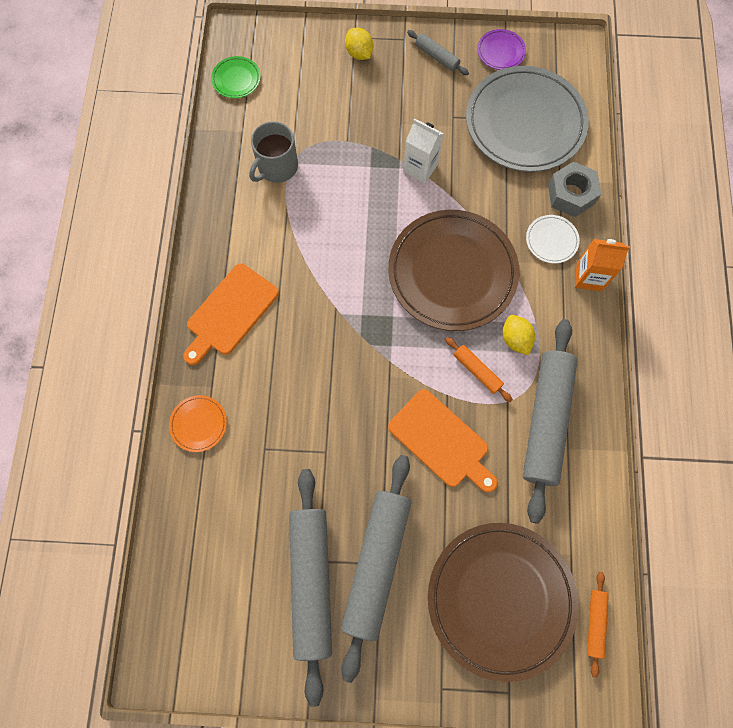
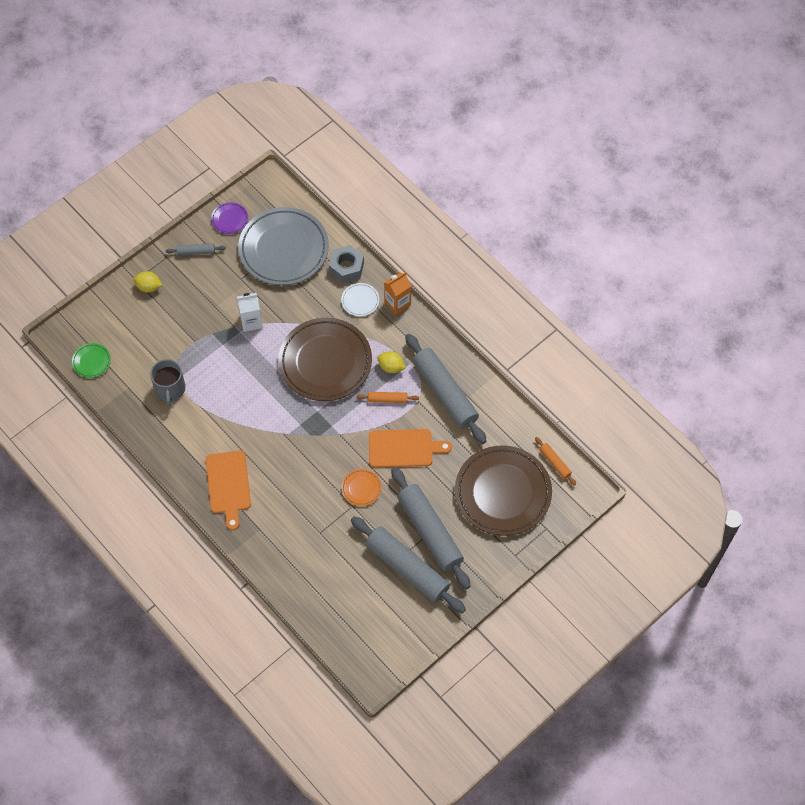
camera: 45 degrees left, 10 degrees down
orange plate [169,395,227,452] -> orange plate moved to [341,469,382,506]

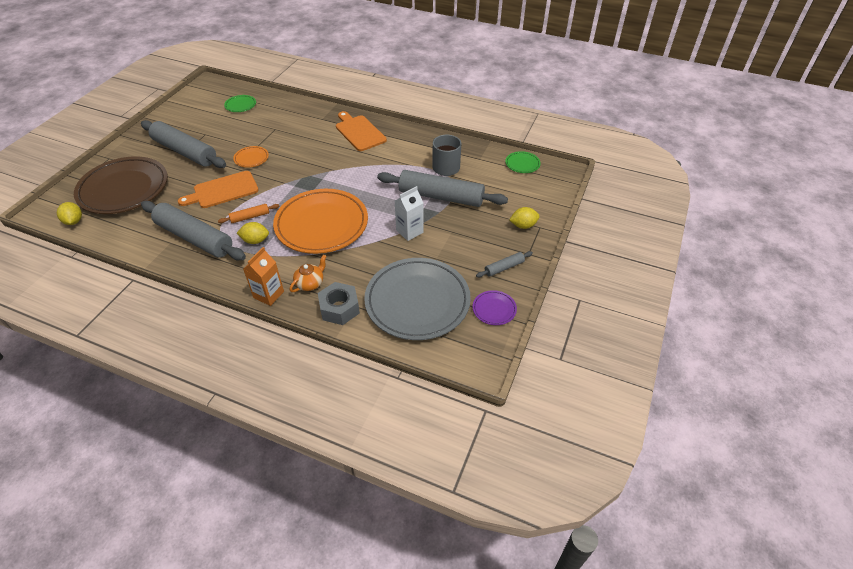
camera: 155 degrees right, 15 degrees down
brown plate [278,318,372,401] -> orange plate [273,189,368,254]
white plate [341,283,379,316] -> orange teapot [290,254,327,292]
grey rolling pin [351,516,466,613] -> grey rolling pin moved to [377,170,508,207]
orange rolling pin [535,437,576,486] -> yellow lemon [57,202,82,225]
none -> green plate [224,95,256,112]

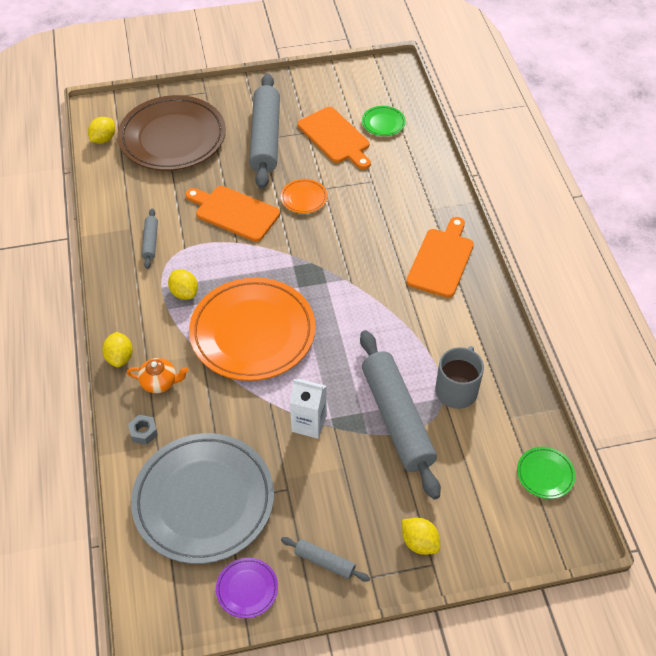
camera: 55 degrees right, 5 degrees up
grey rolling pin [141,201,246,260] -> grey rolling pin [142,208,158,269], size x0.44
orange rolling pin [218,204,279,223] -> none
orange carton [243,247,284,306] -> yellow lemon [102,332,133,367]
grey nut [318,282,360,325] -> grey nut [128,415,158,445], size x0.54
none -> orange cutting board [297,107,371,170]

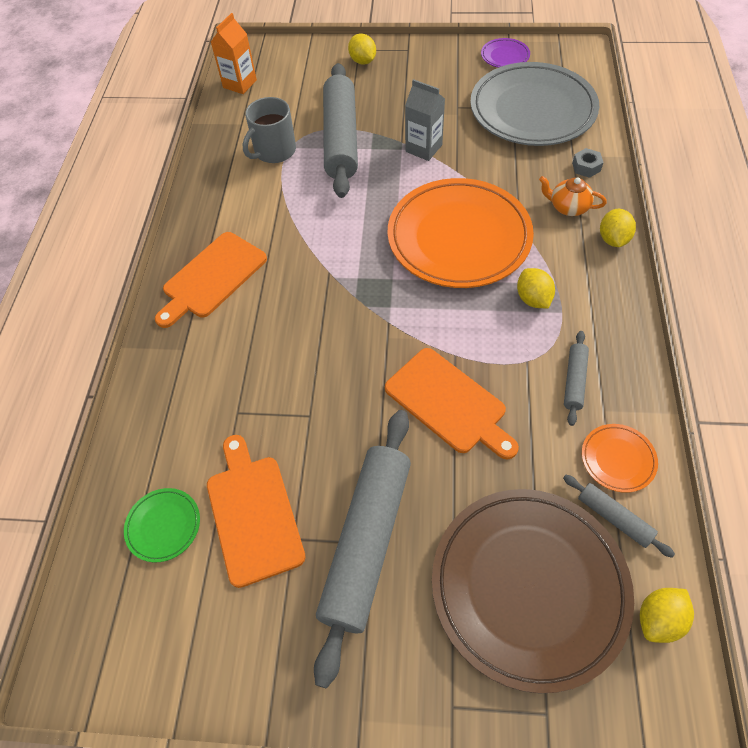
camera: 160 degrees left, 5 degrees up
orange plate [281,179,328,213] -> orange plate moved to [582,424,658,493]
grey rolling pin [281,537,370,582] -> grey rolling pin moved to [563,475,675,558]
white carton [290,379,327,439] -> grey carton [405,79,445,161]
green plate [517,447,575,499] -> orange carton [211,13,257,94]

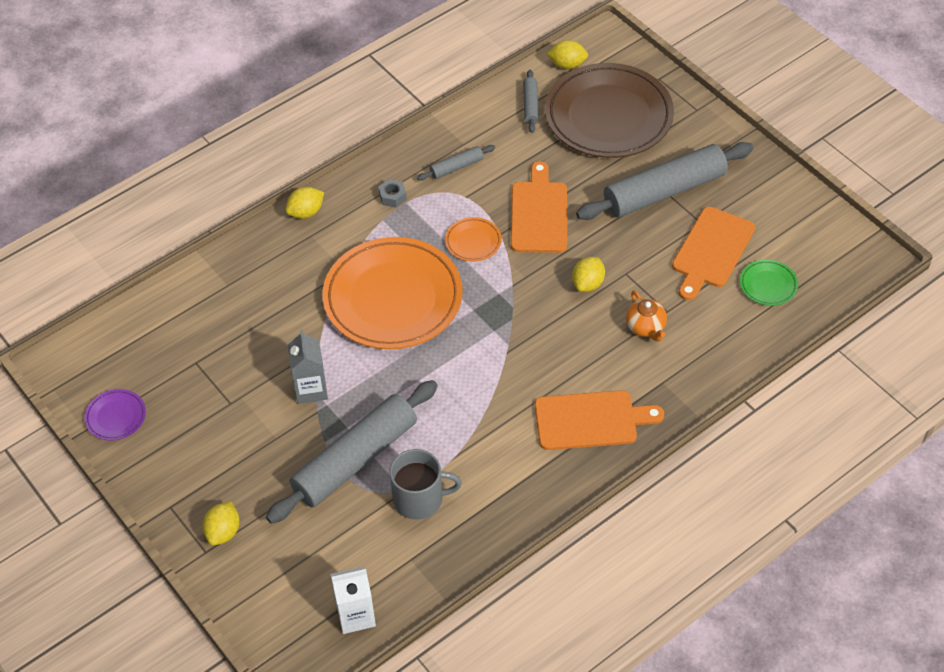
camera: 135 degrees left, 5 degrees down
orange carton [211,13,257,94] -> white carton [330,566,376,634]
grey plate [470,62,599,146] -> none
yellow lemon [517,268,555,308] -> yellow lemon moved to [572,257,605,292]
orange teapot [539,176,607,216] -> orange teapot moved to [626,290,667,342]
grey nut [572,148,604,178] -> grey nut moved to [378,179,407,208]
orange plate [582,424,658,493] -> orange plate moved to [445,217,502,262]

